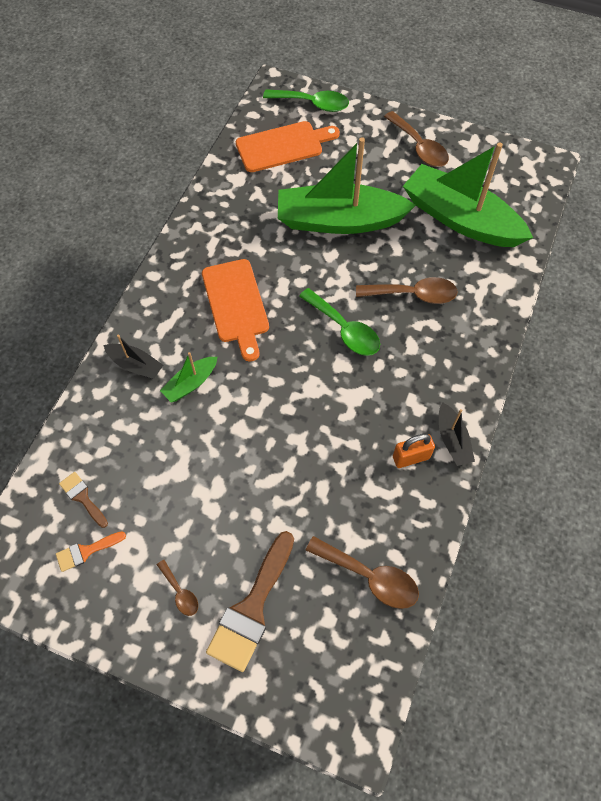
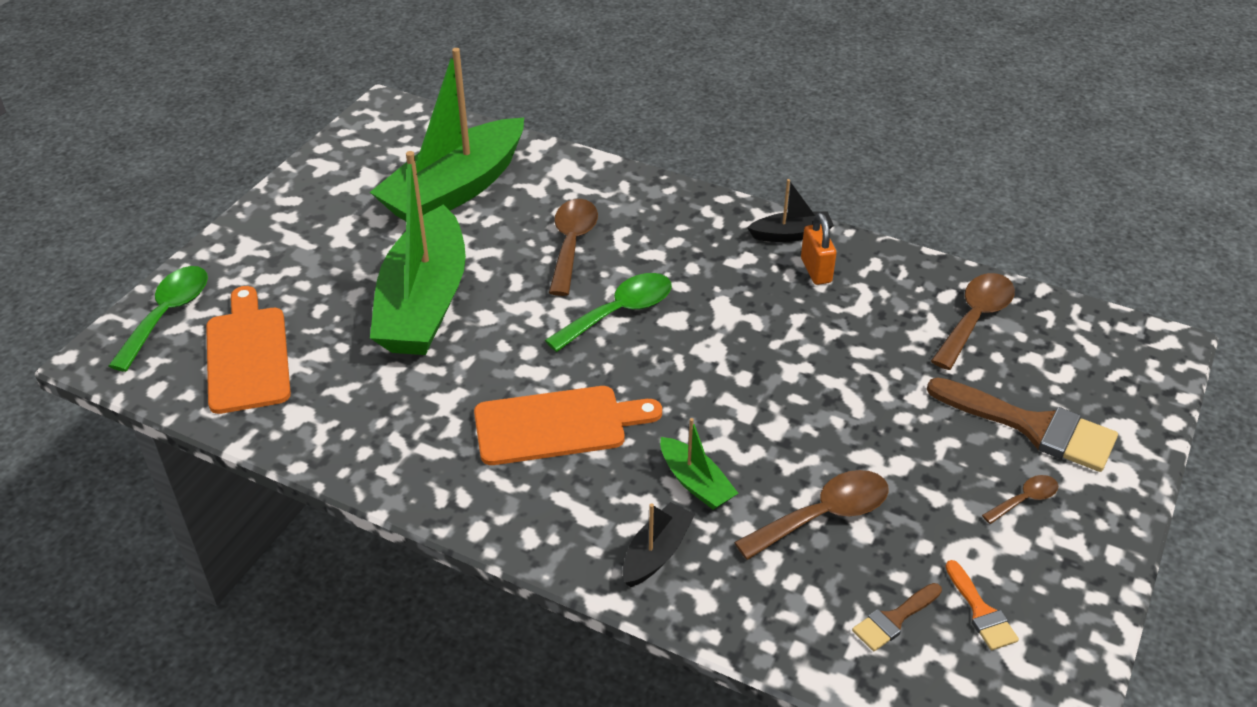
camera: 85 degrees left, 20 degrees down
brown spoon [384,111,449,167] -> brown spoon moved to [734,470,889,560]

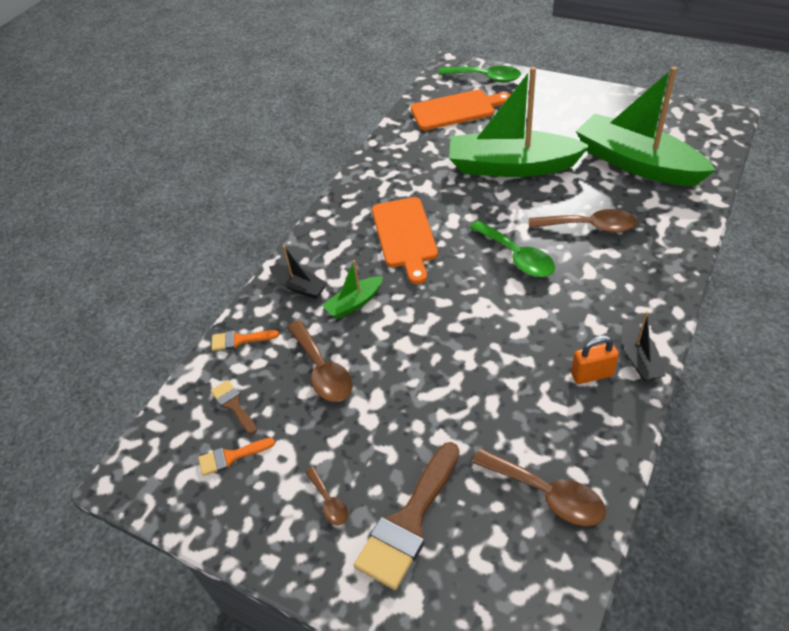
camera: 95 degrees right, 5 degrees up
none -> orange brush [212,330,279,351]

